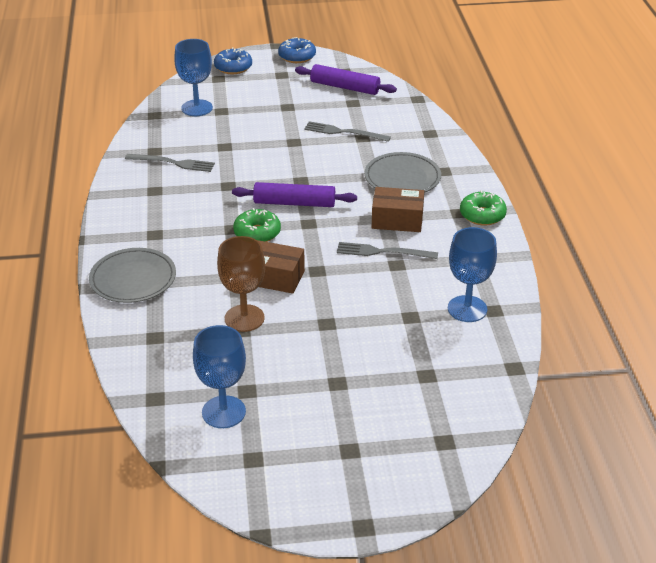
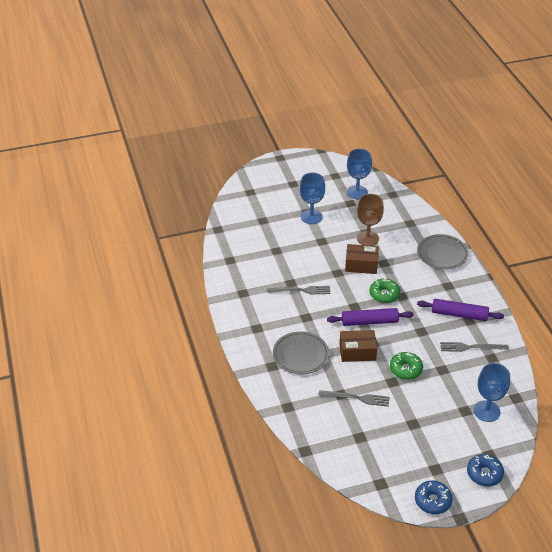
camera: 170 degrees right, 5 degrees up
purple rolling pin [295,64,397,95] -> purple rolling pin moved to [417,299,504,321]
brown box [372,187,424,232] -> brown box moved to [339,330,377,362]
blue goblet [448,227,497,322] -> blue goblet moved to [300,173,325,224]
green donut [460,190,507,226] -> green donut moved to [390,352,423,380]

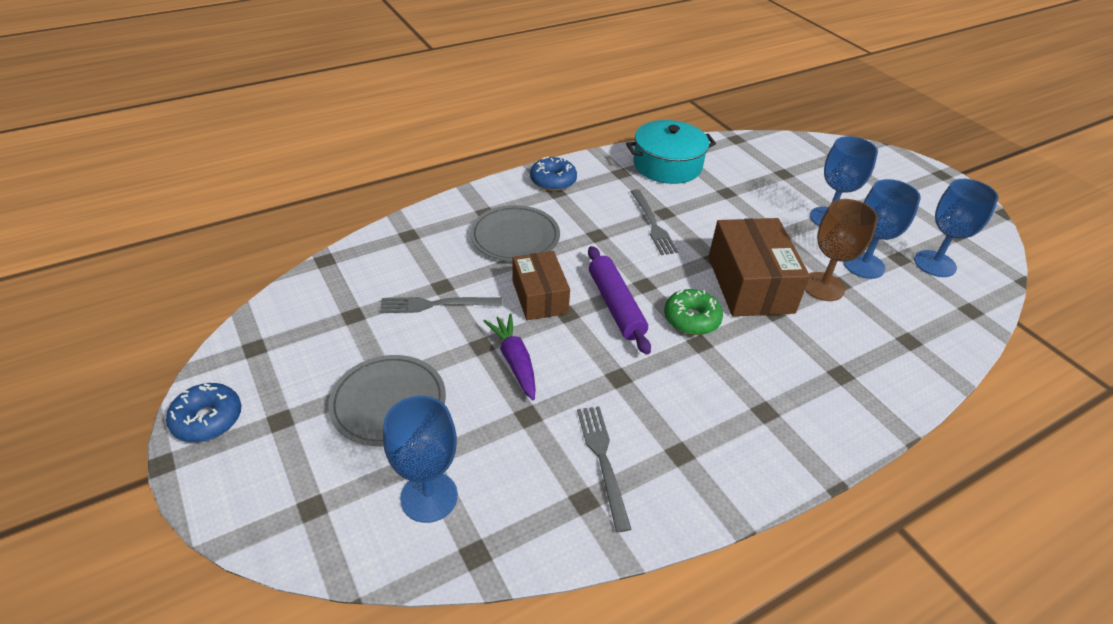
camera: 75 degrees right, 0 degrees up
grey fork [318,390,389,407] -> grey fork turned 90 degrees clockwise [380,297,502,313]
brown box [345,244,379,274] -> brown box [708,218,810,317], size x1.55
green donut [390,352,423,380] -> purple carrot [483,314,536,400]
grey plate [417,234,469,269] -> grey plate moved to [328,355,446,446]
purple rolling pin [417,299,504,321] -> none
blue donut [467,454,504,487] -> blue donut moved to [530,157,577,191]
none -> turquoise pot [626,120,716,184]
none -> blue goblet [843,179,921,279]

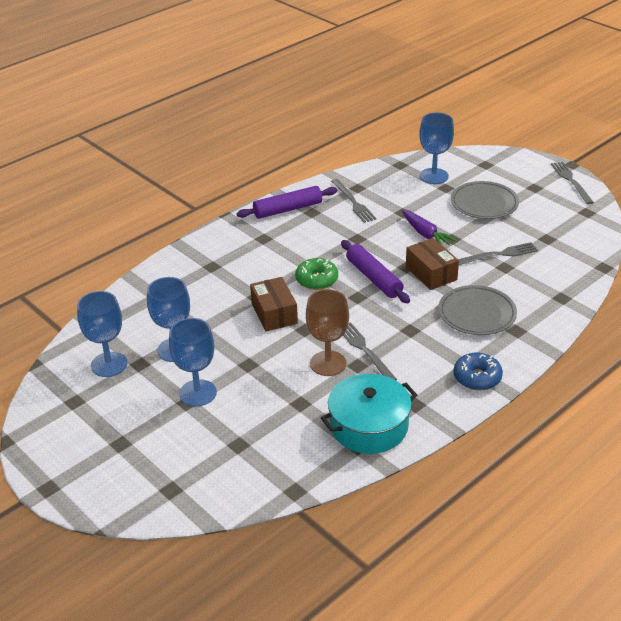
camera: 170 degrees right, 5 degrees down
blue donut [166,383,241,442] -> grey fork [551,162,594,204]
brown box [708,218,810,317] -> brown box [250,277,298,331], size x0.64
brown goblet [805,199,878,301] -> brown goblet moved to [306,289,349,376]
none -> purple rolling pin [237,186,337,219]

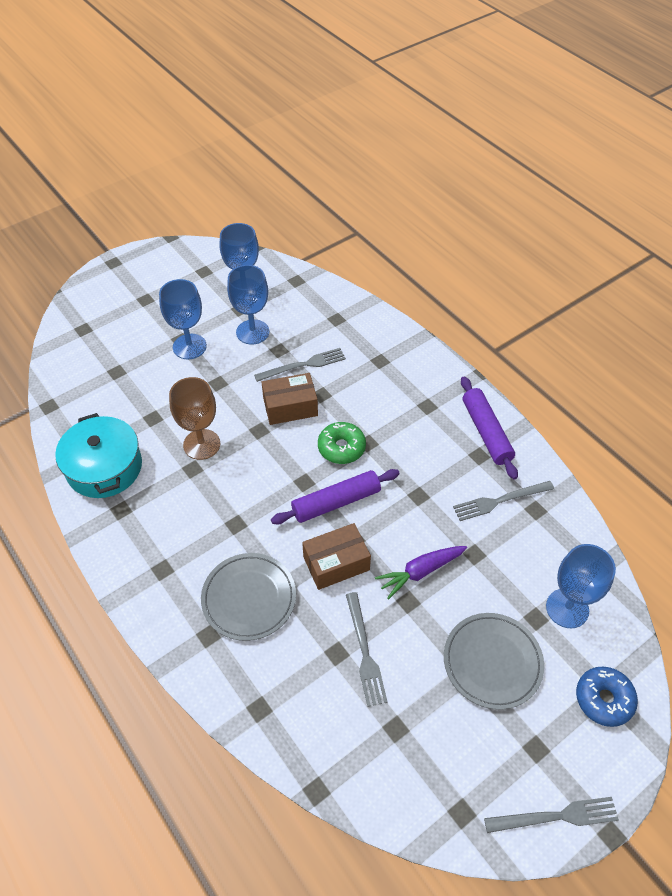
camera: 95 degrees right, 15 degrees up
grey fork [343,322,397,380] -> grey fork moved to [254,348,346,382]
blue donut [454,353,503,390] -> blue donut moved to [576,667,638,727]

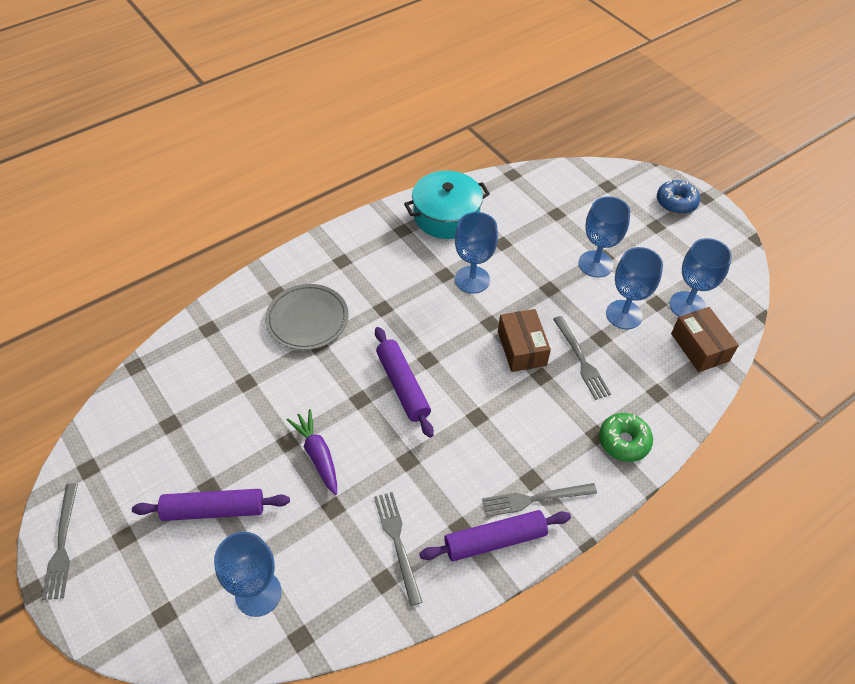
camera: 90 degrees right, 0 degrees up
brown goblet [169,377,220,460] -> blue goblet [455,212,498,294]
brown box [302,523,371,590] -> brown box moved to [671,307,739,372]
green donut [318,422,366,464] -> green donut moved to [599,413,653,462]
grey fork [346,592,388,707] -> grey fork moved to [482,483,597,517]
grey plate [444,613,544,710] -> purple rolling pin [132,489,290,521]
blue donut [576,667,638,727] -> blue donut moved to [657,180,700,214]

